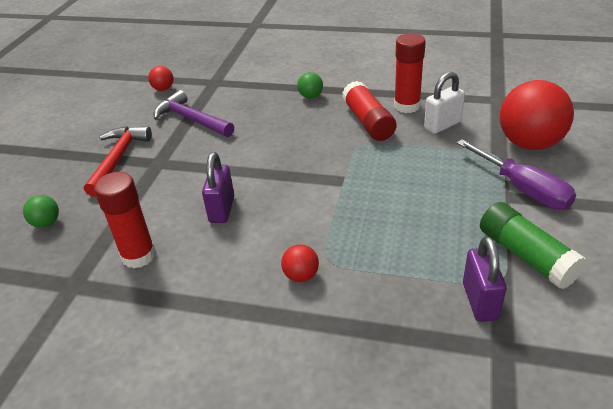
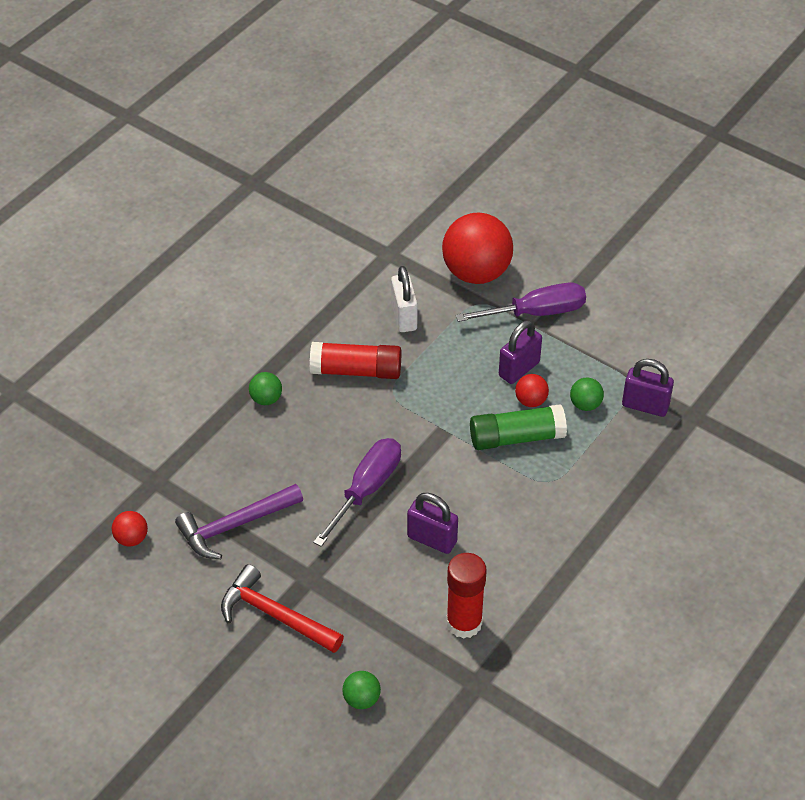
camera: 70 degrees left, 10 degrees up
red ball [281,244,319,282] -> red ball moved to [515,374,549,407]
red glue stick [394,33,426,113] -> none
green glue stick [480,202,586,289] -> green glue stick moved to [470,404,567,450]
none -> purple screwdriver [313,438,401,547]
none -> purple padlock [499,320,542,384]
none -> green ball [570,378,604,411]

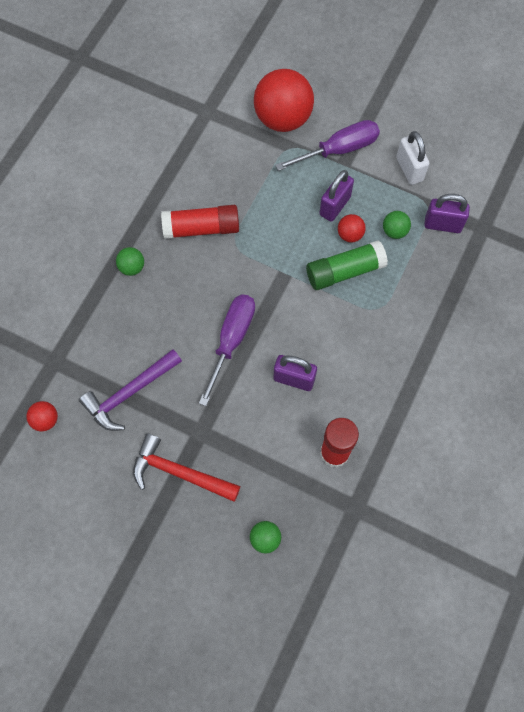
camera: 10 degrees left, 20 degrees up
white padlock [391,266,418,332] -> white padlock moved to [396,131,430,185]

